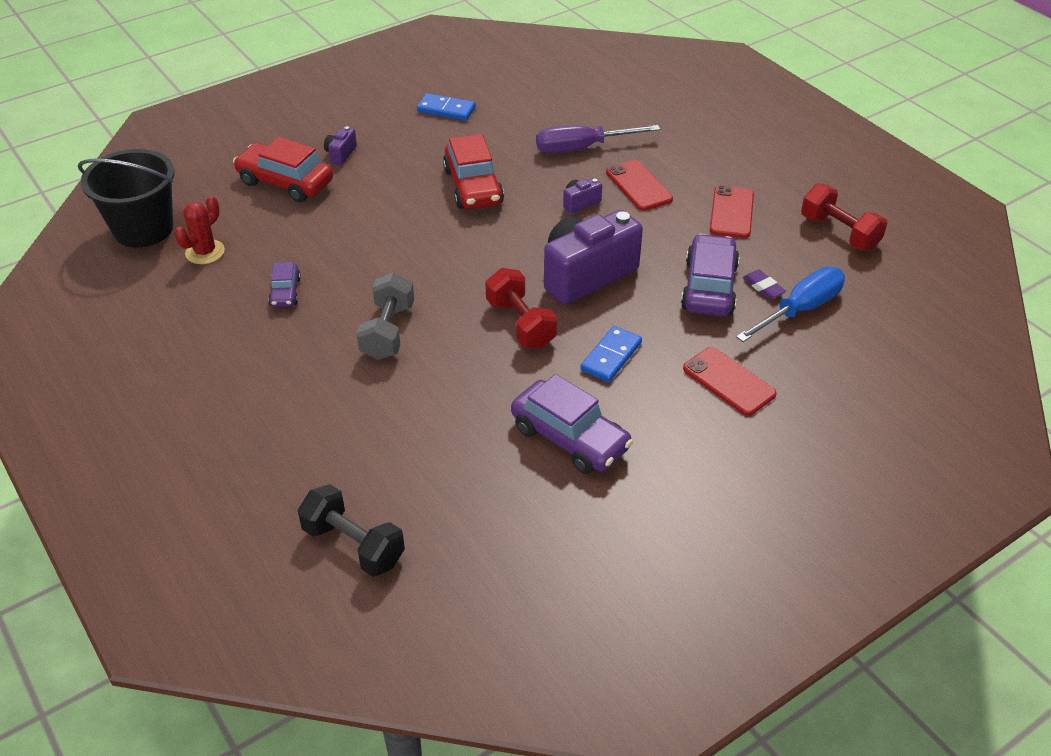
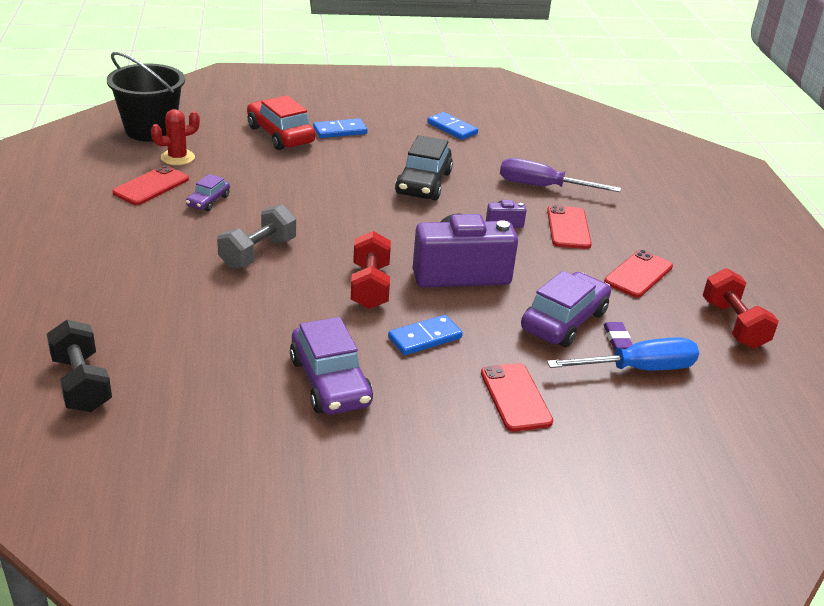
camera: 25 degrees right, 10 degrees down
purple camera [324,126,357,165] -> blue domino [313,118,368,138]
red car [443,134,504,209] -> black car [395,135,453,201]
none -> red phone [112,165,189,205]

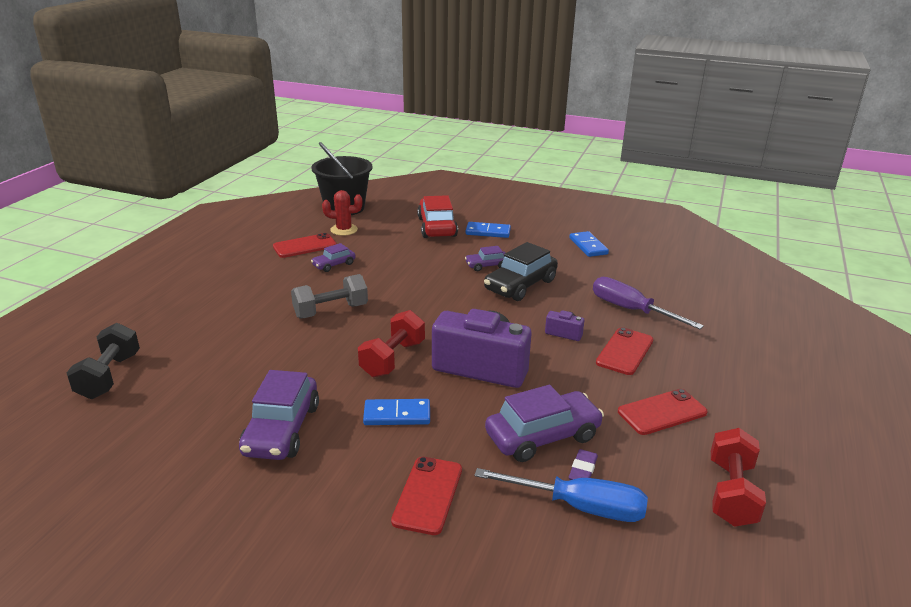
camera: 30 degrees right, 5 degrees down
none -> purple car [465,246,505,271]

